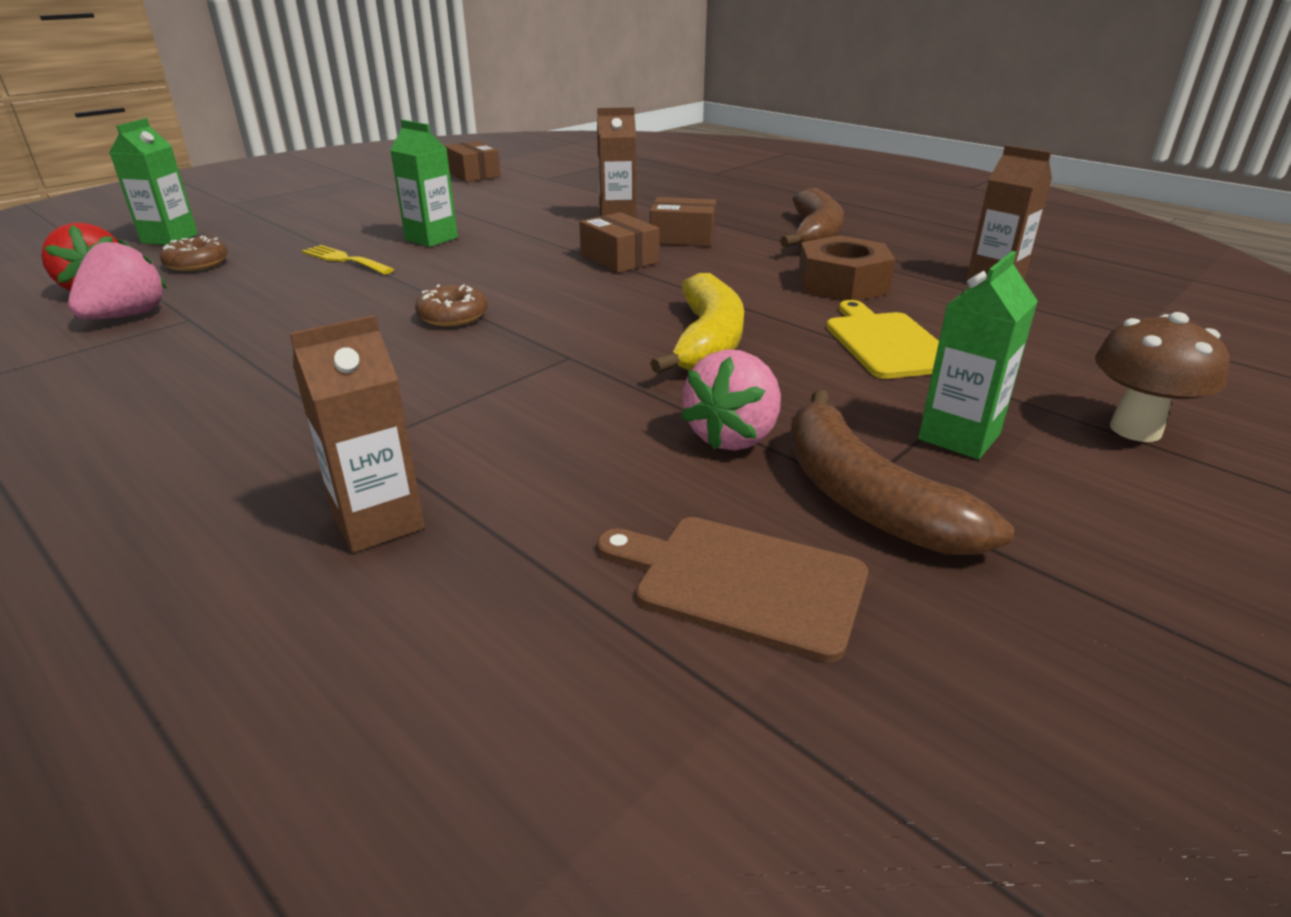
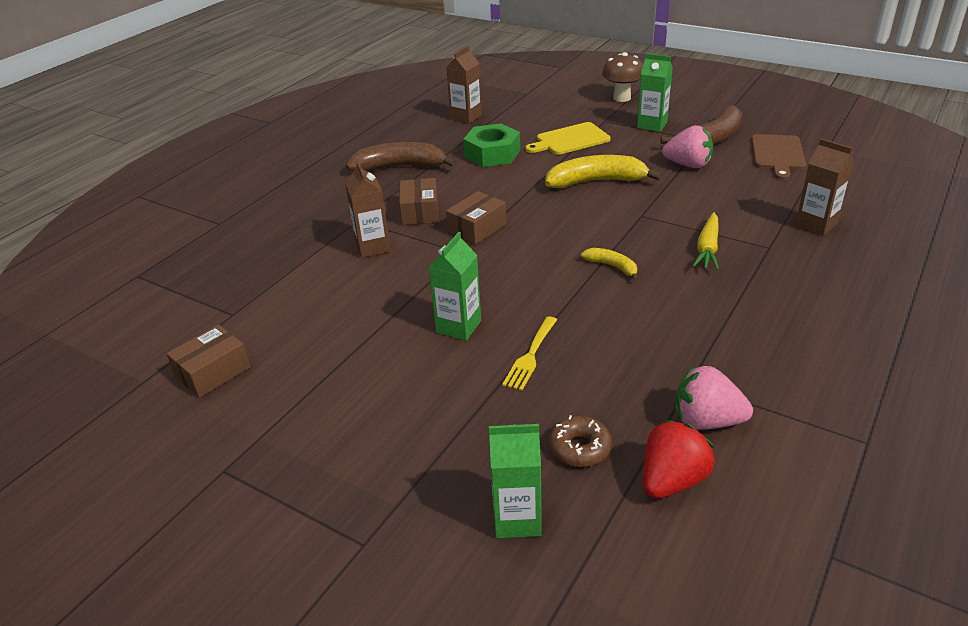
camera: 100 degrees left, 5 degrees up
brown donut [415,284,487,327] -> yellow banana [581,248,638,281]
brown nut [798,235,895,301] -> green nut [463,124,520,167]
none -> yellow carrot [692,212,719,270]

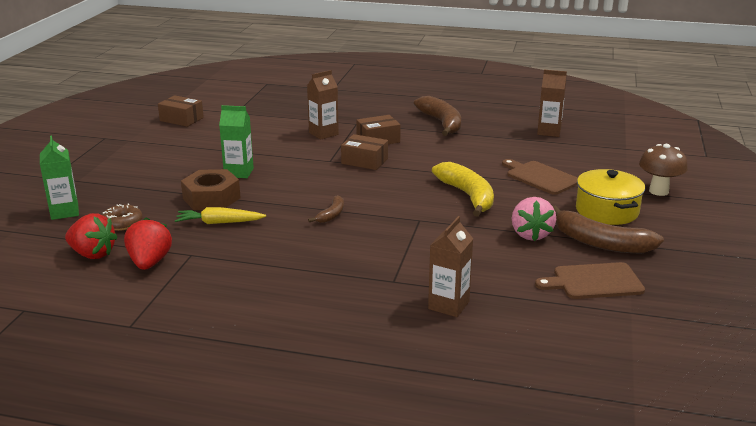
camera: 70 degrees right, 10 degrees down
green nut [463,124,520,167] -> none
yellow fork [502,316,557,391] -> brown nut [181,169,241,210]
yellow cutting board [525,122,611,155] -> brown cutting board [502,159,578,195]
yellow banana [581,248,638,281] -> brown banana [308,195,344,223]
green carton [637,53,673,132] -> yellow pot [576,169,645,225]
pink strawberry [675,366,753,430] -> red strawberry [124,218,172,270]
yellow carrot [692,212,719,270] -> yellow carrot moved to [175,207,266,224]

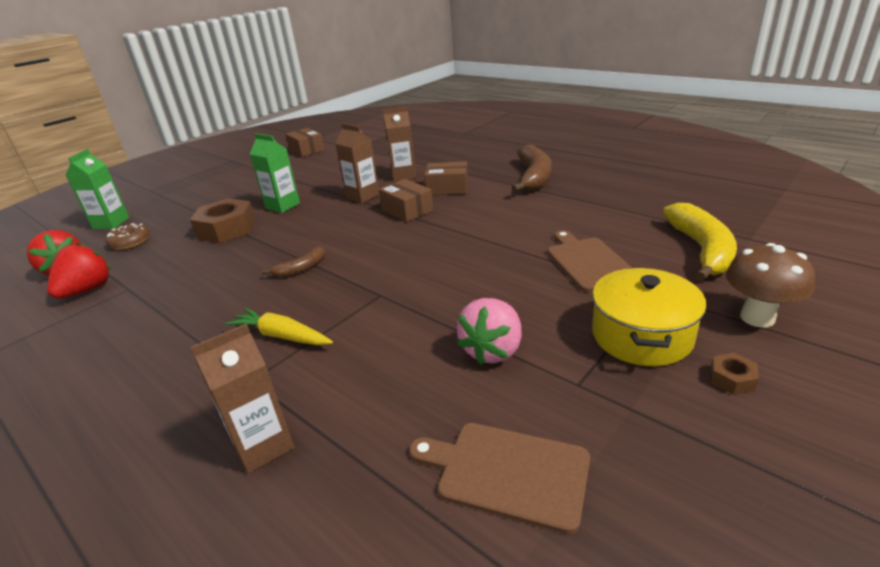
camera: 30 degrees right, 5 degrees up
yellow carrot [175,207,266,224] -> yellow carrot moved to [225,308,333,345]
yellow banana [432,162,494,217] -> yellow banana moved to [663,203,737,281]
brown carton [537,70,567,137] -> brown carton moved to [335,123,379,204]
brown banana [553,205,664,253] -> none
none -> brown nut [710,353,759,395]

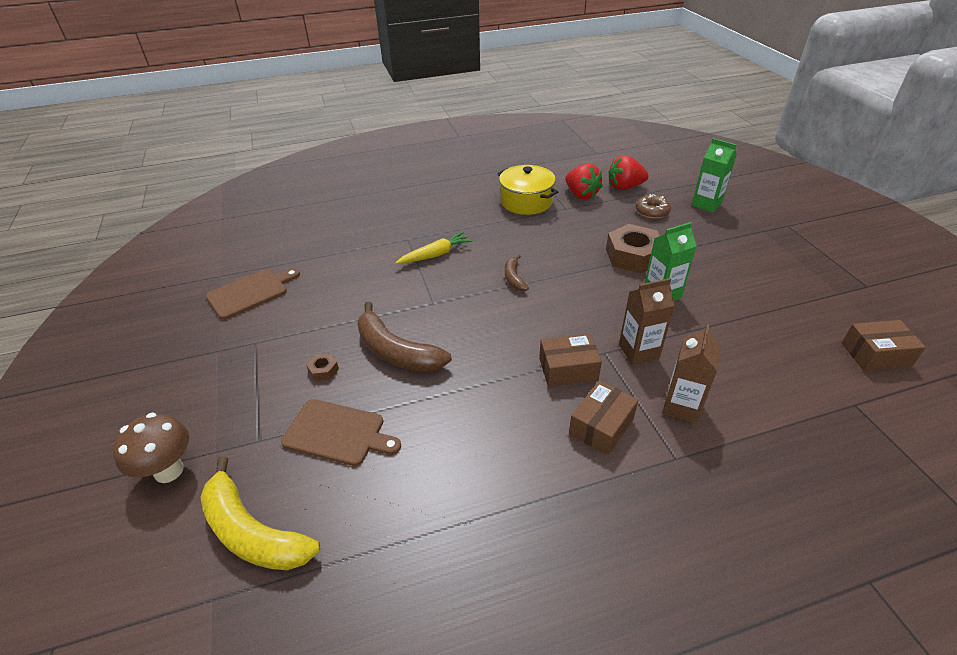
camera: 120 degrees right, 10 degrees up
brown carton [191,324,294,474] -> none
pink strawberry [456,298,522,365] -> none
brown banana [512,145,552,192] -> brown banana moved to [357,301,452,372]
yellow pot [592,268,707,366] -> yellow pot moved to [497,165,558,215]
brown nut [710,353,759,395] -> brown nut moved to [306,353,339,381]

